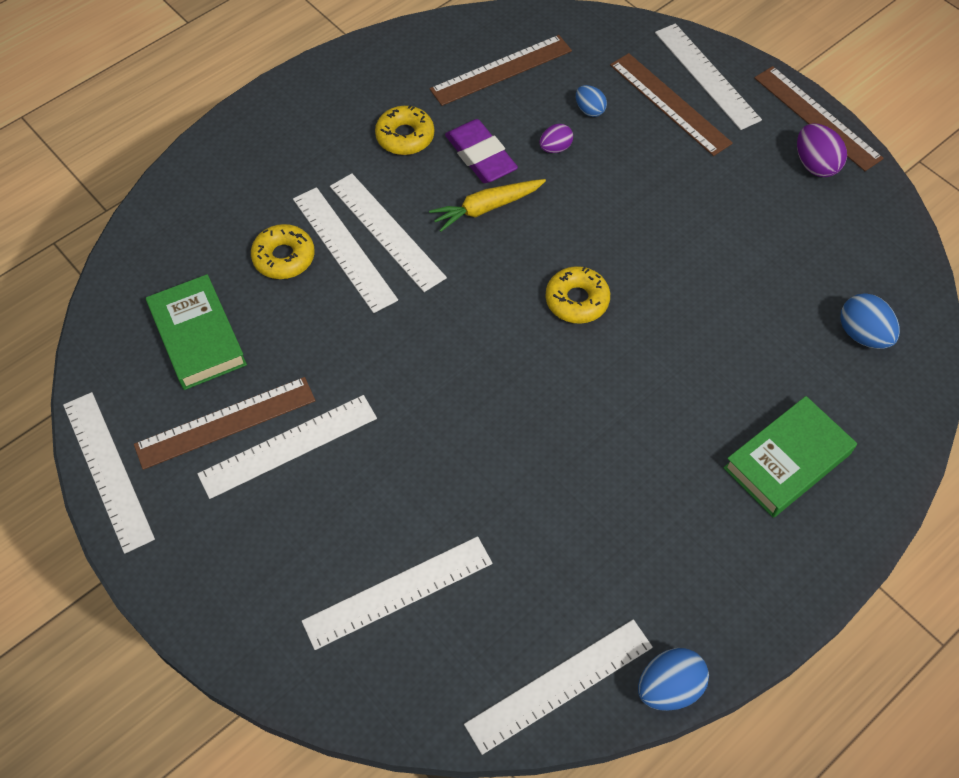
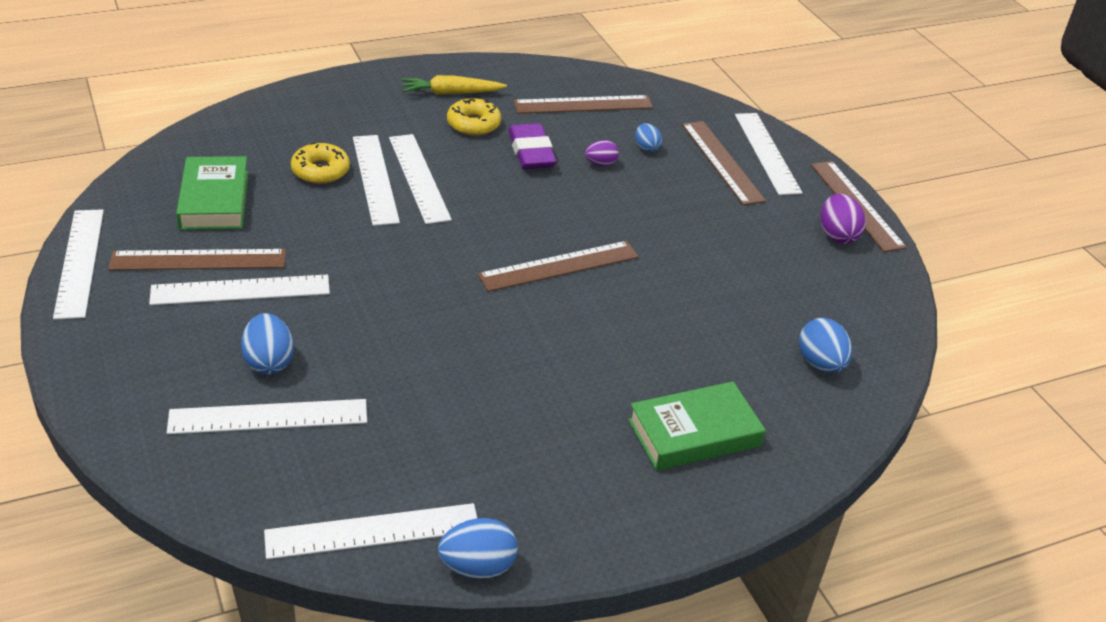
camera: 15 degrees right, 20 degrees down
yellow carrot [429,179,546,232] -> yellow carrot moved to [402,75,507,95]
yellow donut [546,266,610,324] -> brown ruler [478,241,639,292]
none -> blue egg [241,313,294,374]

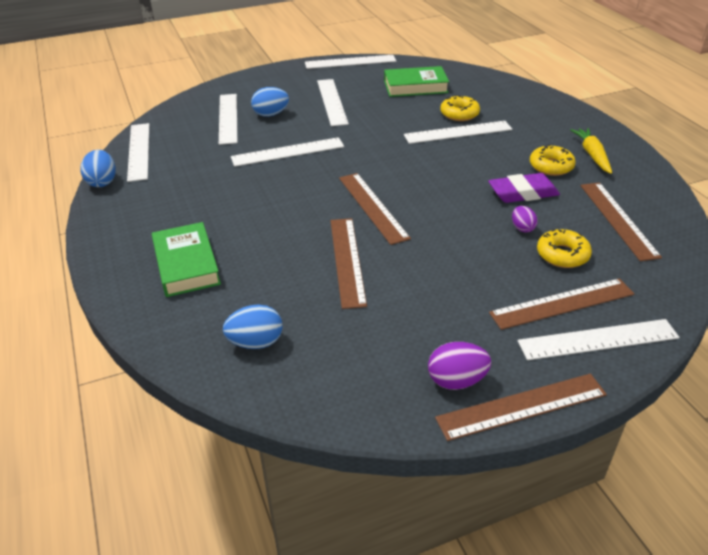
camera: 95 degrees right, 0 degrees up
brown ruler [108,249,286,270] -> brown ruler moved to [330,218,367,309]
white ruler [389,134,452,224] -> white ruler moved to [231,137,344,167]
blue egg [635,123,662,152] -> yellow donut [537,229,592,268]

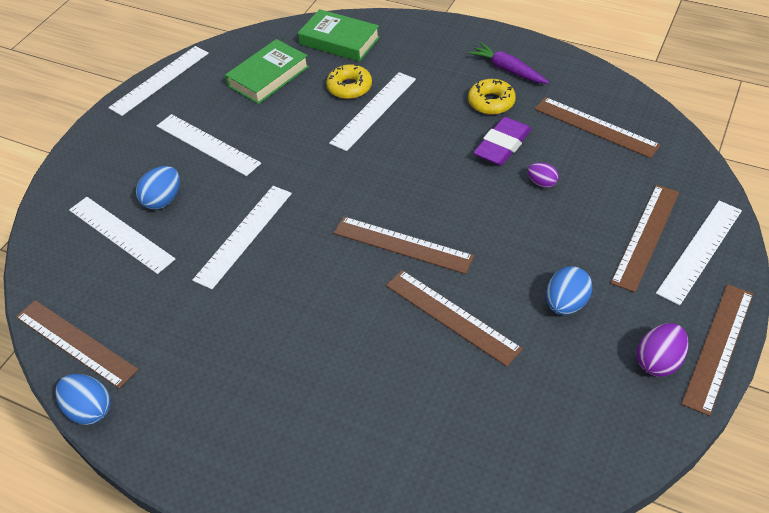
camera: 40 degrees left, 10 degrees up
white ruler [127,123,149,182] -> brown ruler [16,300,138,389]
green book [152,222,221,297] -> green book moved to [298,9,380,62]
blue egg [223,305,283,349] -> blue egg moved to [546,266,593,315]
yellow donut [537,229,592,268] -> none
yellow carrot [570,128,612,174] -> purple carrot [468,43,549,84]

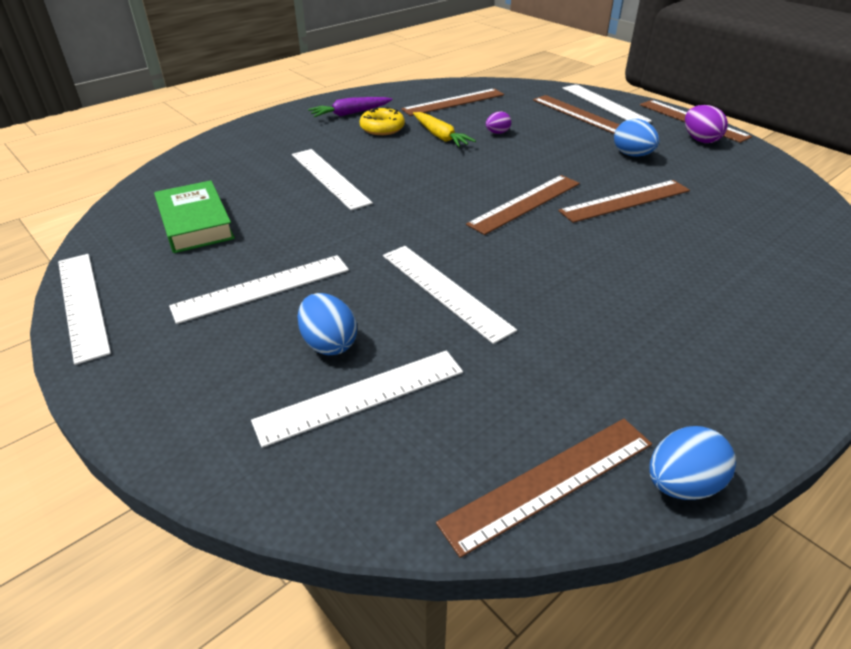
camera: 70 degrees left, 10 degrees down
green book [298,9,380,62] -> none
yellow donut [326,64,372,99] -> none
purple eraser [473,117,531,166] -> yellow carrot [413,112,476,147]

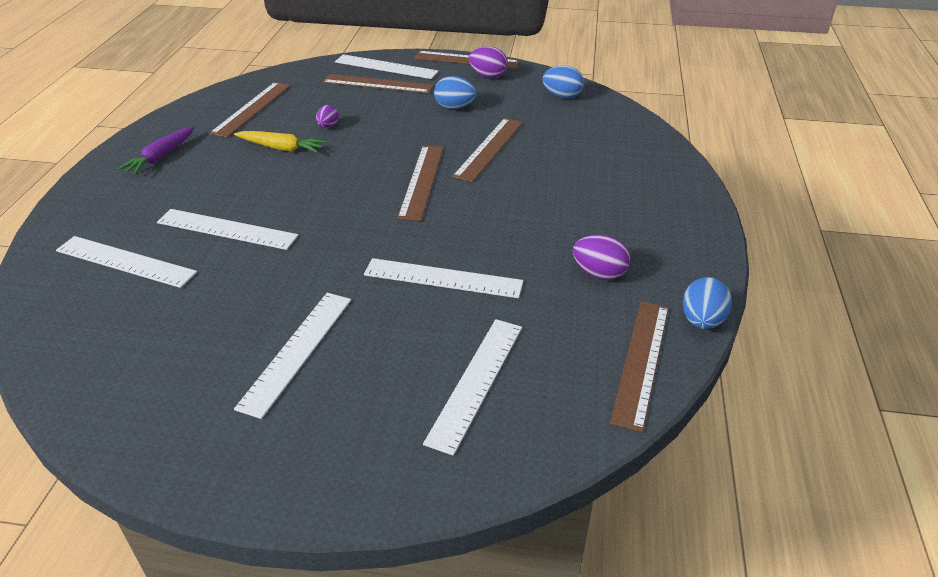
camera: 40 degrees left, 0 degrees up
white ruler [58,254,111,365] -> white ruler moved to [56,236,197,288]
green book [154,180,235,253] -> none
blue egg [297,293,357,355] -> blue egg moved to [542,66,584,99]
yellow donut [359,107,405,135] -> none
none -> purple egg [573,235,631,280]

